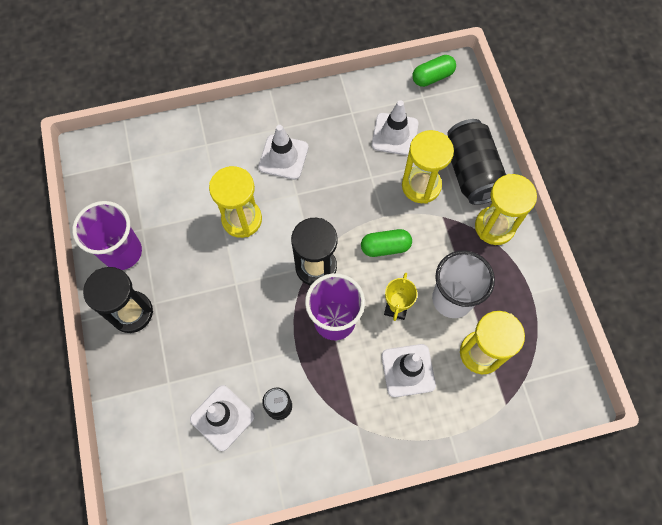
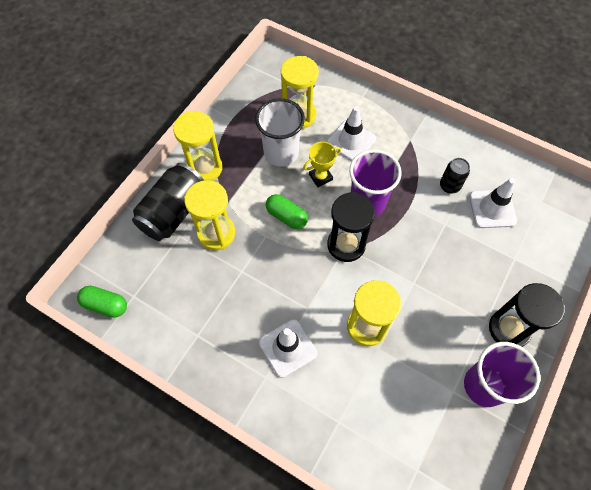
camera: 135 degrees left, 5 degrees down
white traffic cone [371,100,419,156] -> none

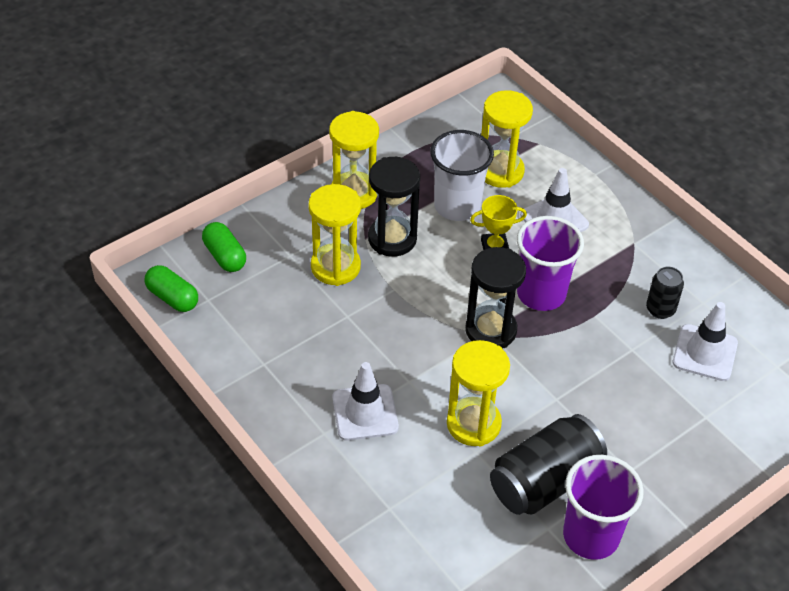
camera: 20 degrees right, 15 degrees down
black can [132,163,204,241] -> black can moved to [490,414,607,515]
green capsule [266,194,308,229] -> green capsule moved to [202,222,246,272]
black hourglass [489,283,565,347] -> black hourglass moved to [368,157,420,257]

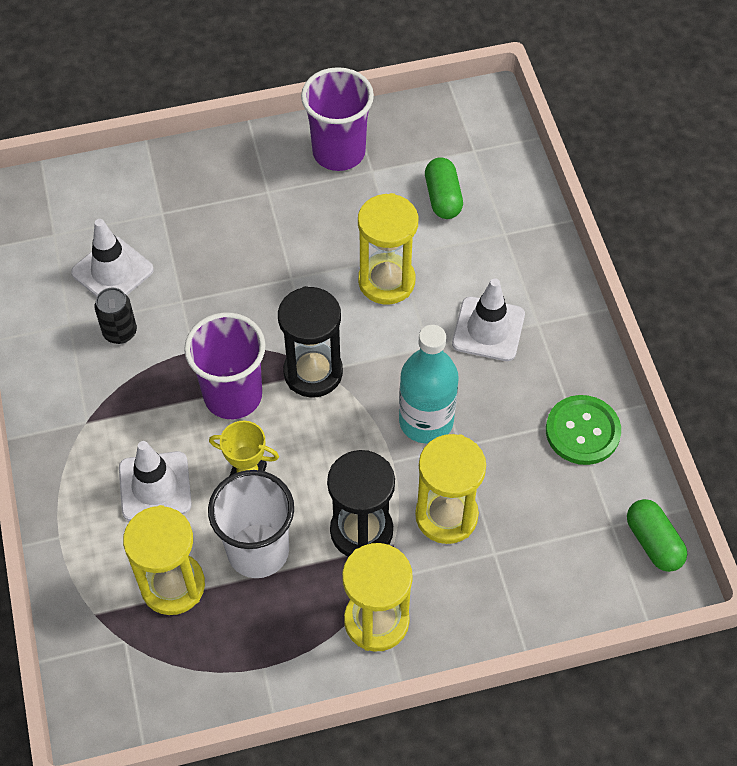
camera: 155 degrees left, 10 degrees up
green capsule [202,222,246,272] -> green capsule moved to [425,157,463,219]
black can [490,414,607,515] -> none
none -> turquoise bottle [399,325,459,443]
none -> green button [546,395,621,465]

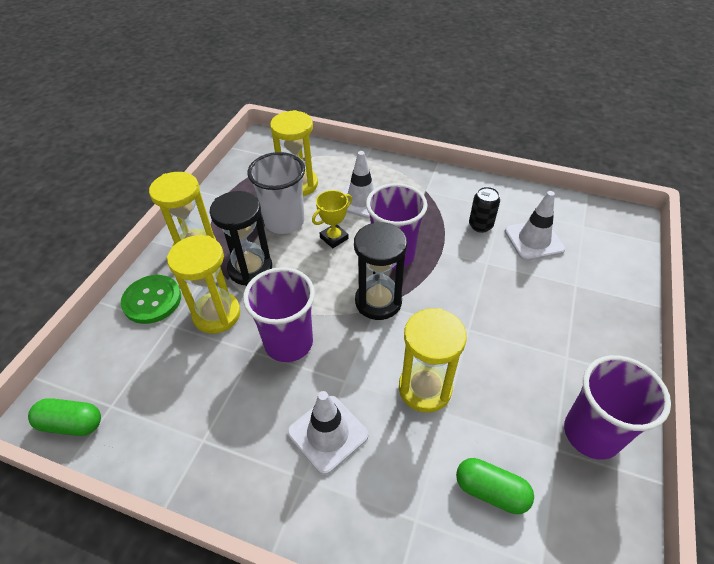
camera: 125 degrees right, 10 degrees down
turquoise bottle [399,325,459,443] -> purple cup [243,267,315,362]
green button [546,395,621,465] -> green button moved to [121,275,181,324]

